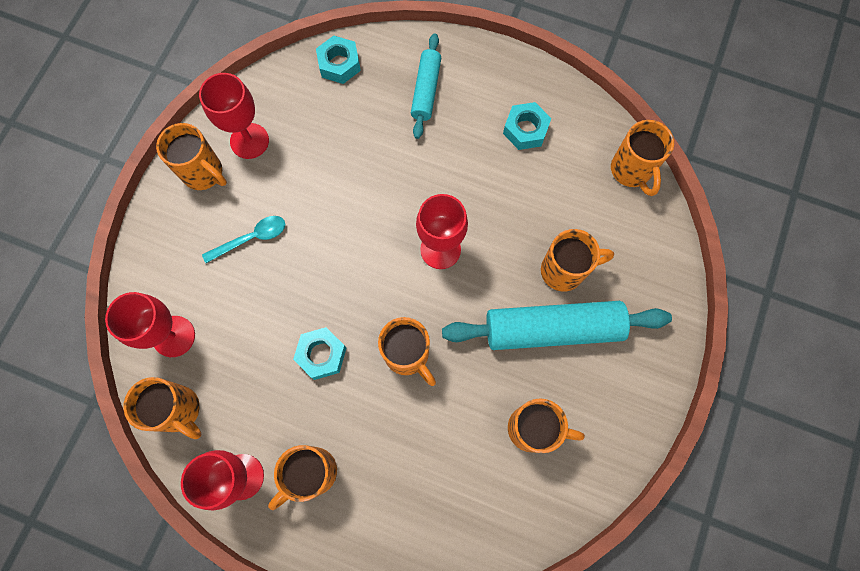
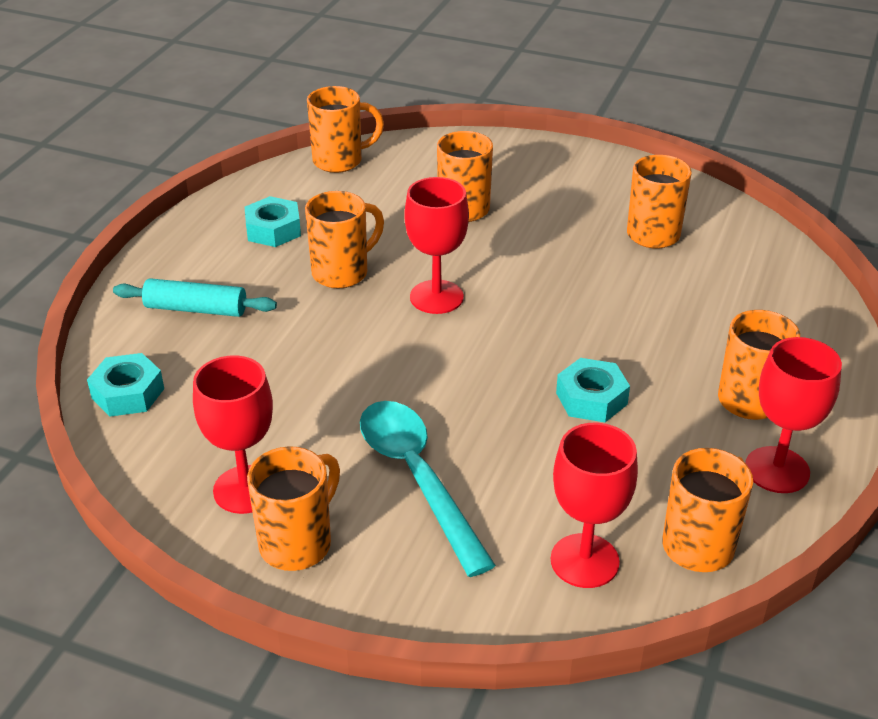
camera: 90 degrees left, 35 degrees down
turquoise spoon [202,216,285,263] -> turquoise spoon [360,401,496,577], size x1.74
orange mug [378,317,436,386] -> orange mug moved to [305,191,384,288]
turquoise rolling pin [442,301,672,350] -> none

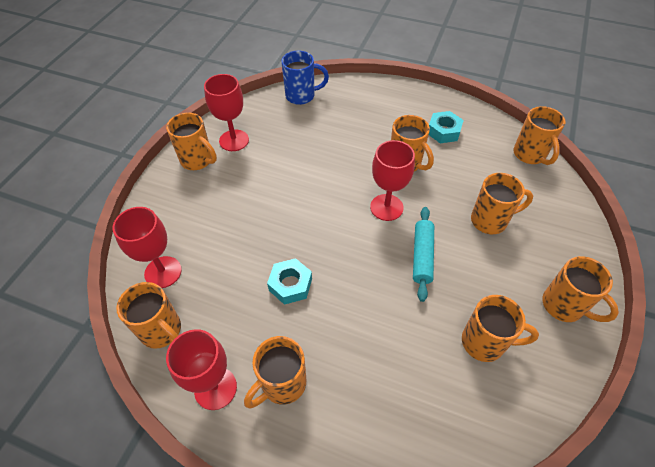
camera: 90 degrees right, 15 degrees up
turquoise nut [87,353,164,417] -> blue mug [281,51,329,105]
turquoise rolling pin [113,278,277,317] -> turquoise rolling pin moved to [413,207,434,302]
turquoise spoon [360,401,496,577] -> none
none -> orange mug [542,256,619,322]

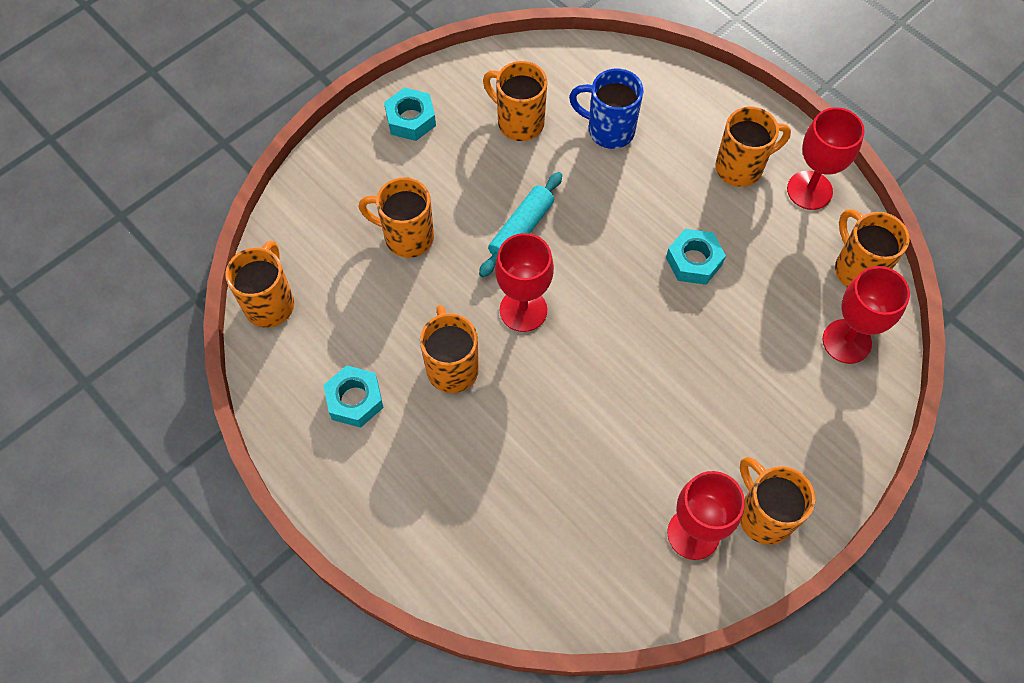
camera: 155 degrees left, 10 degrees up
blue mug [281,51,329,105] -> blue mug moved to [569,68,643,149]
orange mug [542,256,619,322] -> turquoise nut [384,87,436,141]

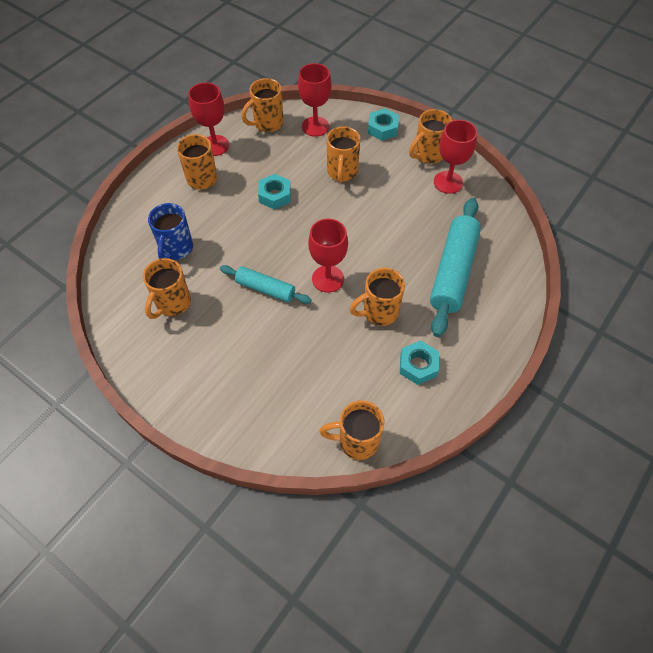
camera: 100 degrees left, 5 degrees down
orange mug [359,177,434,258] -> orange mug moved to [327,126,360,183]
turquoise nut [384,87,436,141] -> turquoise nut moved to [368,109,399,141]
none -> turquoise rolling pin [430,198,481,337]

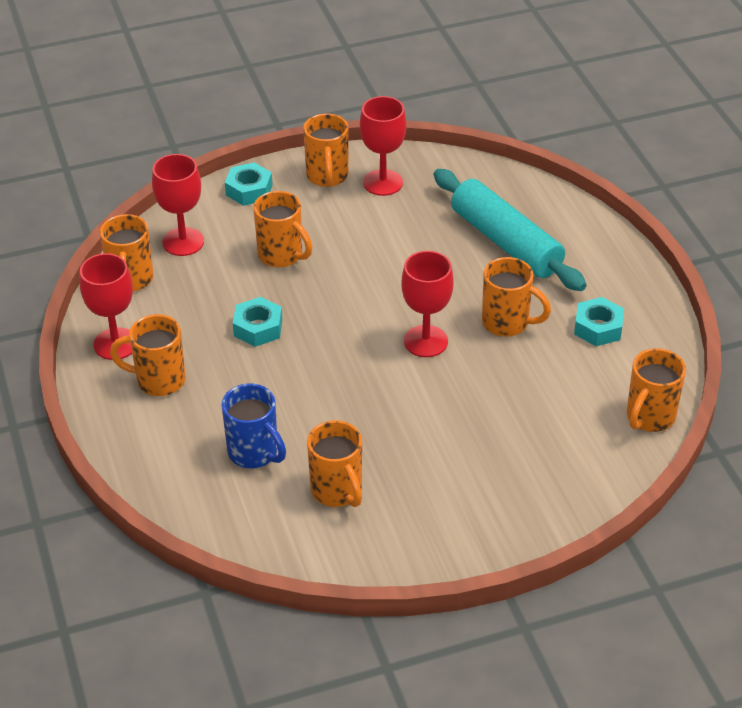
camera: 55 degrees left, 15 degrees down
turquoise rolling pin [220,265,312,304] -> none
orange mug [350,268,405,326] -> orange mug turned 75 degrees counterclockwise [482,257,551,337]

